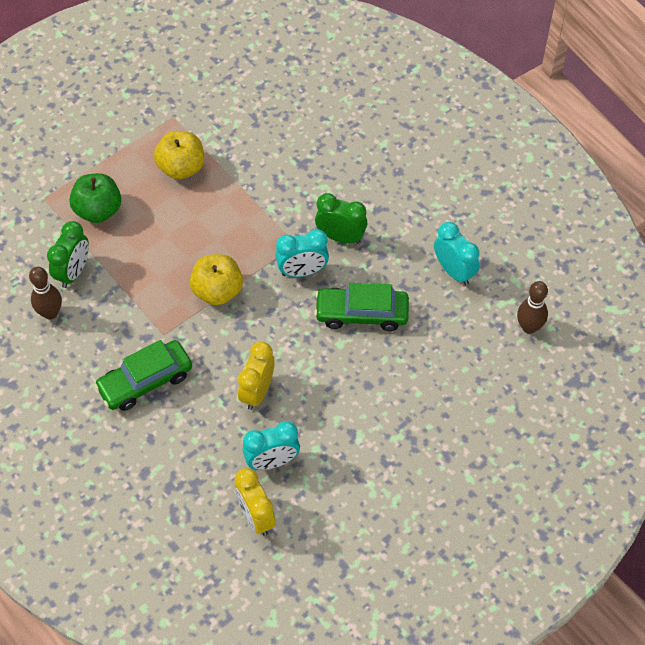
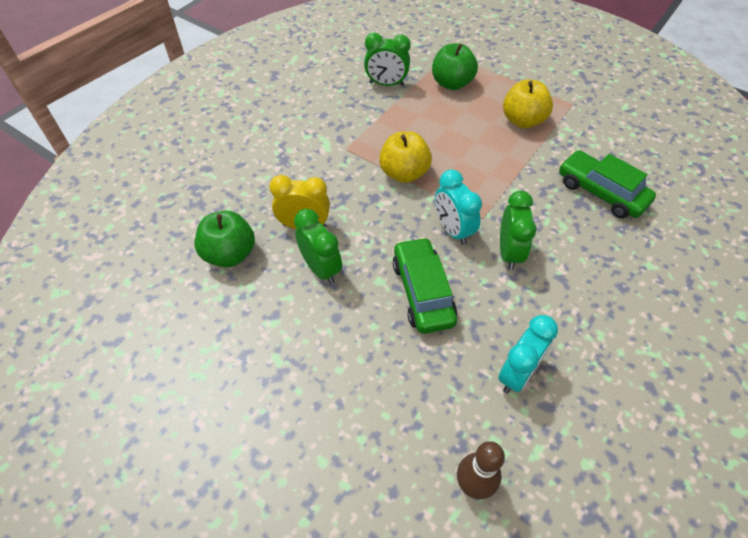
camera: 75 degrees right, 5 degrees down
brown bowling pin [29,267,62,320] -> none
green car [94,340,192,411] -> green car moved to [559,150,656,218]
yellow clock [234,468,276,536] -> none
turquoise clock [242,421,300,470] -> green apple [195,210,255,268]
none -> green clock [294,209,342,284]

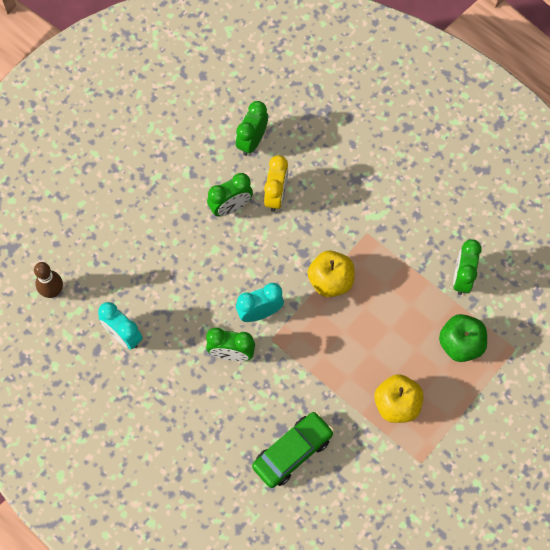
camera: 95 degrees right, 15 degrees up
green apple [195,210,255,268] -> green clock [236,101,268,156]
green car [393,237,457,334] -> none

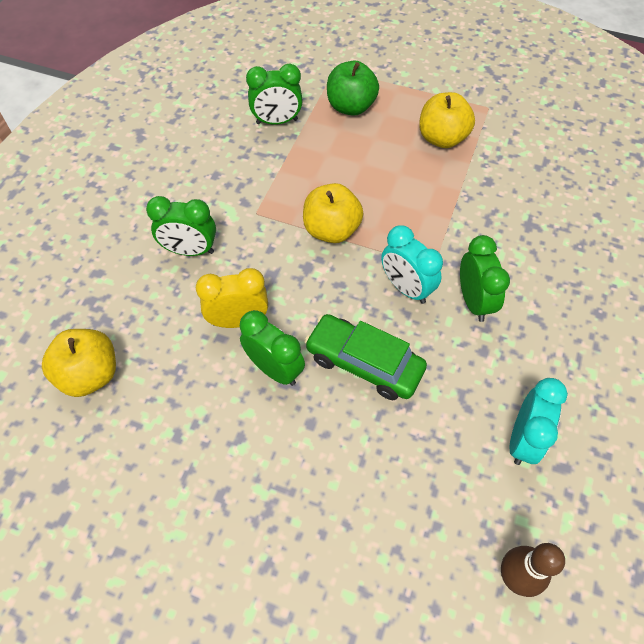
camera: 110 degrees left, 10 degrees down
green clock [236,101,268,156] -> green clock moved to [146,196,216,256]
green car [252,412,334,488] -> green car moved to [304,314,427,400]
none -> yellow apple [42,329,116,397]

